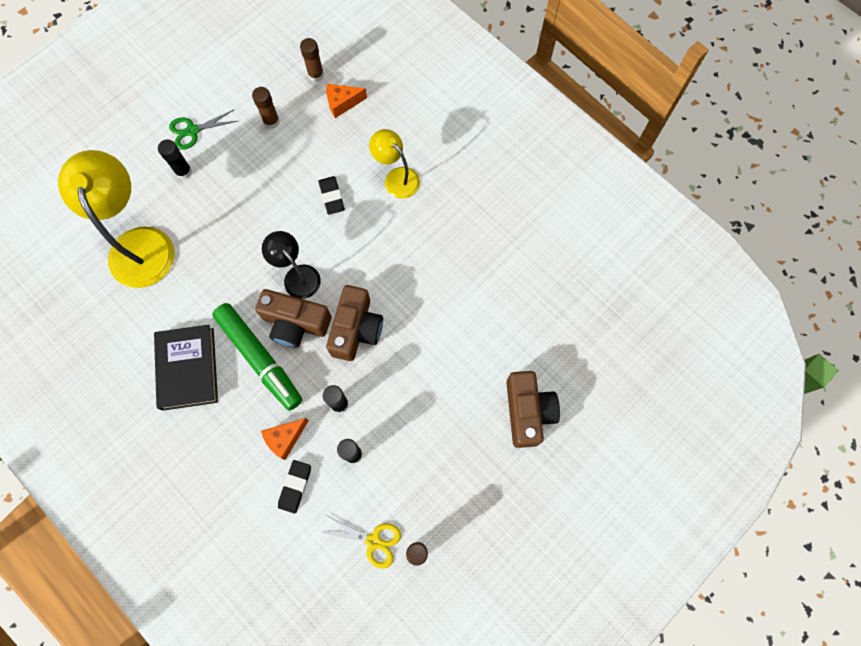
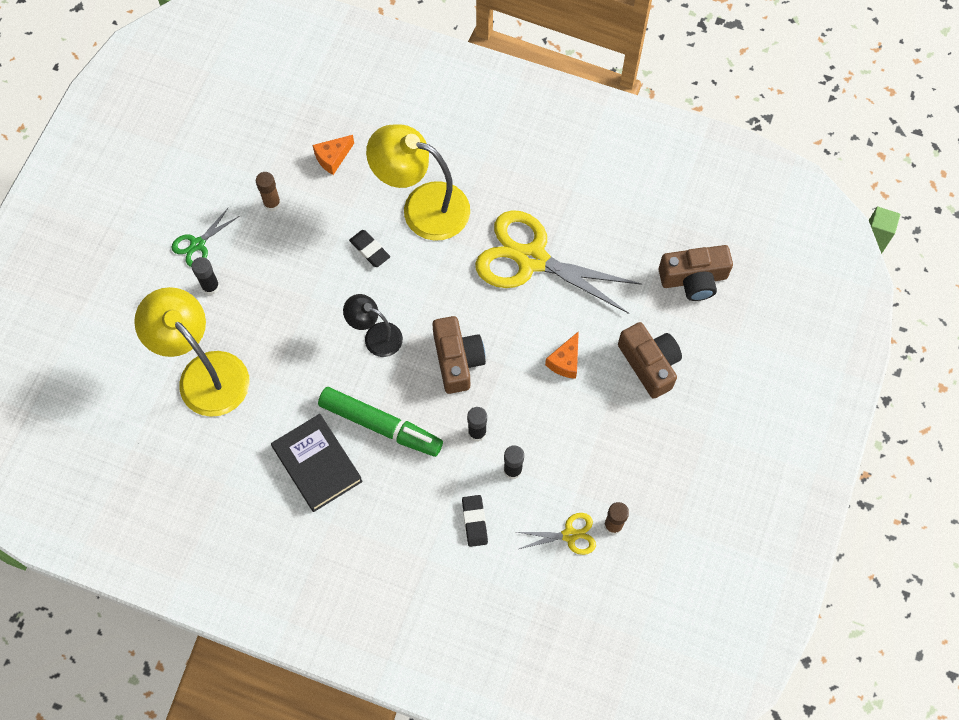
camera: 25 degrees left, 5 degrees down
brown camera [255,289,332,348] -> brown camera moved to [659,245,733,301]
orange cheese [261,418,309,460] -> orange cheese moved to [545,331,579,379]
brown glue stick [300,38,324,82] -> none
yellow lamp [369,129,420,199] -> yellow lamp [366,125,470,241], size x1.82
none -> yellow scissors [475,210,642,314]

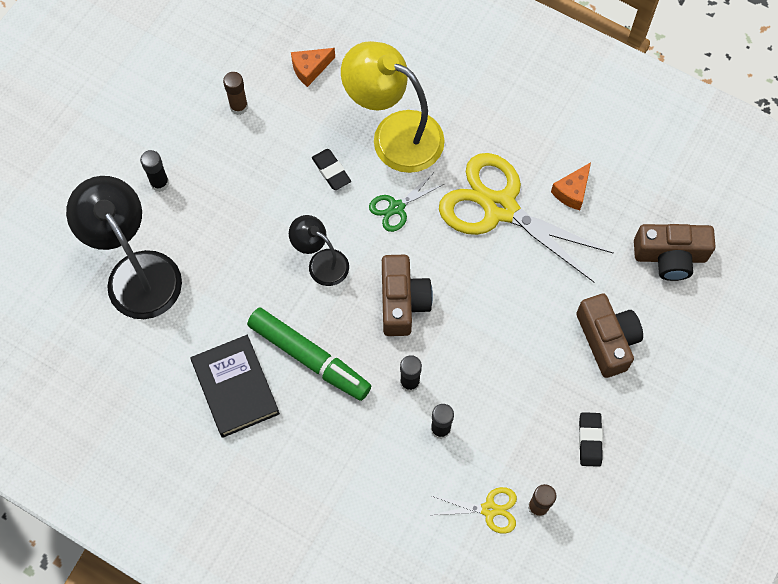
camera: 10 degrees right, 0 degrees up
yellow lamp [134,287,250,417] -> black lamp [66,176,182,319]
green scissors [172,207,239,267] -> green scissors moved to [369,172,444,232]
black eraser [462,495,488,547] -> black eraser moved to [579,412,603,467]
orange cheese [545,331,579,379] -> orange cheese moved to [551,162,591,210]

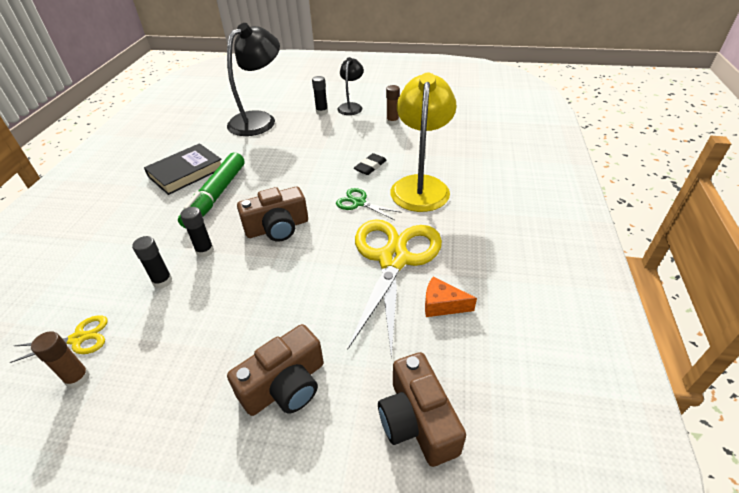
camera: 70 degrees right, 25 degrees down
black lamp [289,215,349,286] -> black lamp moved to [337,57,364,115]
orange cheese [291,48,335,87] -> none
yellow scissors [432,487,517,534] -> yellow scissors turned 90 degrees counterclockwise [9,315,108,363]
black eraser [579,412,603,467] -> none

